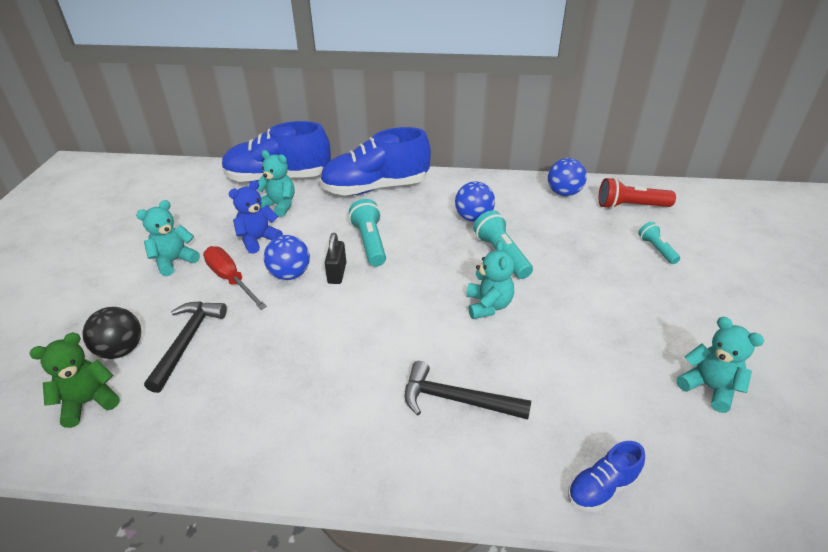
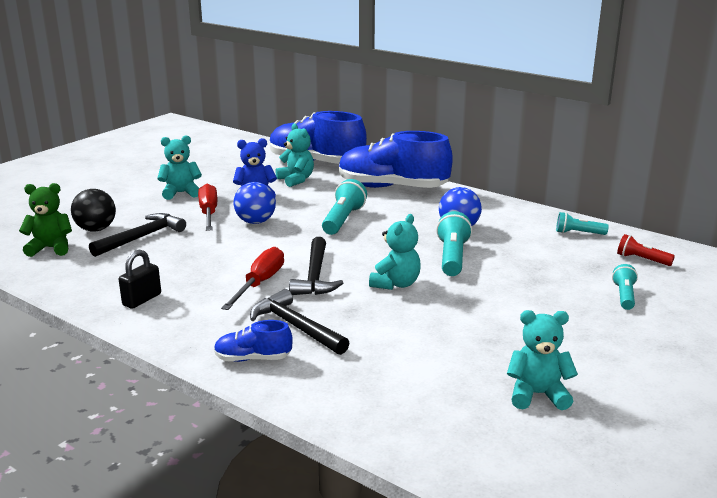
camera: 30 degrees right, 15 degrees down
black padlock [325,233,346,284] -> black padlock moved to [118,250,161,309]
blue ball [548,158,587,196] -> turquoise flashlight [556,212,609,235]
blue shoe [568,441,645,512] -> blue shoe moved to [214,320,293,362]
red flashlight [599,178,676,209] -> red flashlight [617,234,675,266], size x0.62
turquoise teddy bear [676,317,764,413] -> turquoise teddy bear turned 75 degrees counterclockwise [507,310,578,410]
none -> red screwdriver [221,247,284,310]
none -> black hammer [289,237,343,295]

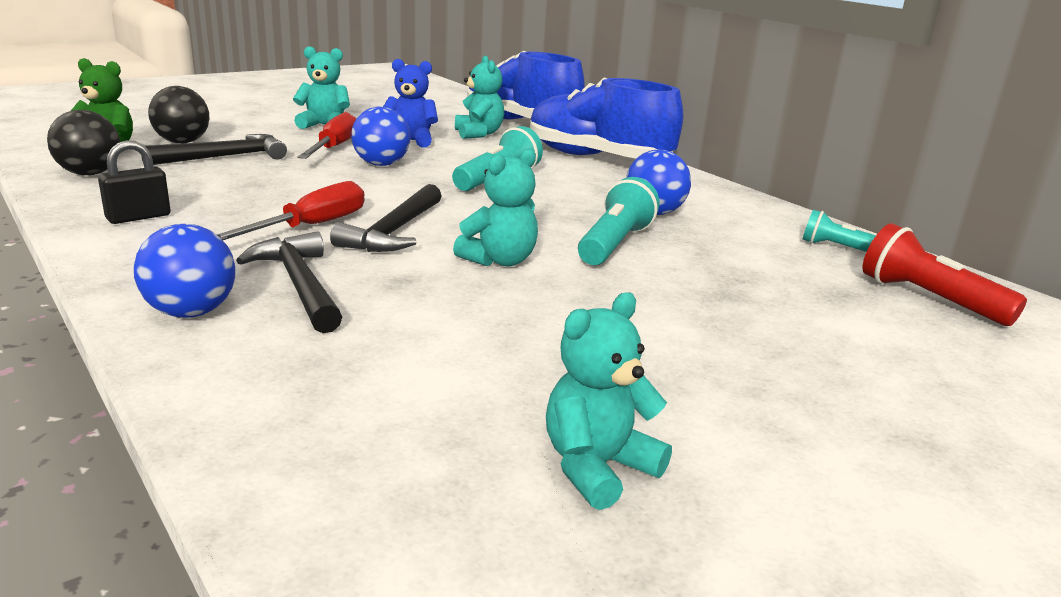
camera: 15 degrees right, 0 degrees up
blue shoe [214,320,293,362] -> blue ball [134,224,235,318]
turquoise teddy bear [507,310,578,410] -> turquoise teddy bear turned 60 degrees counterclockwise [546,292,672,510]
turquoise flashlight [612,264,638,310] -> none
red flashlight [617,234,675,266] -> red flashlight [863,223,1027,326], size x1.61
none -> black ball [47,110,120,175]

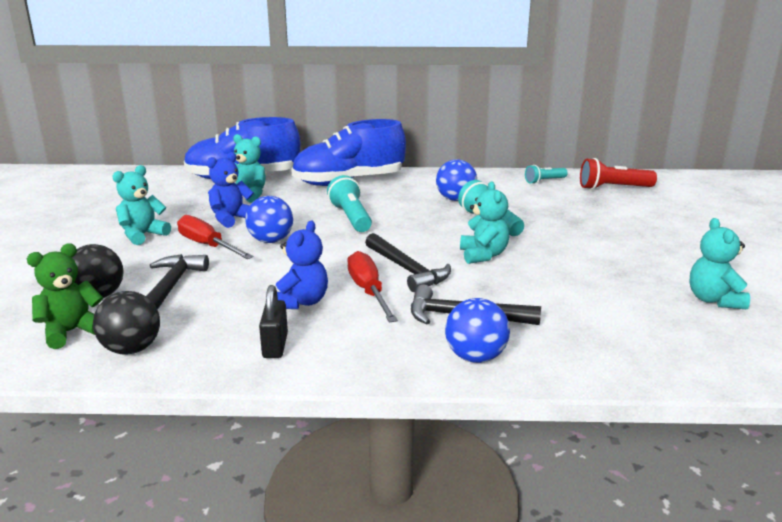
camera: 50 degrees left, 0 degrees up
none -> blue teddy bear [276,221,328,309]

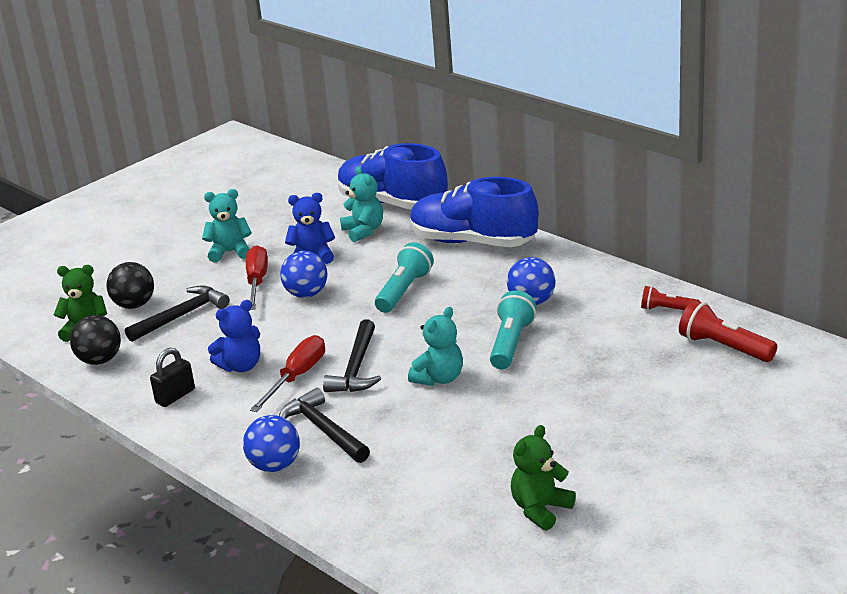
camera: 45 degrees right, 5 degrees up
turquoise flashlight [525,165,568,184] -> red flashlight [641,286,700,310]
turquoise teddy bear [689,218,750,309] -> green teddy bear [511,425,576,531]

